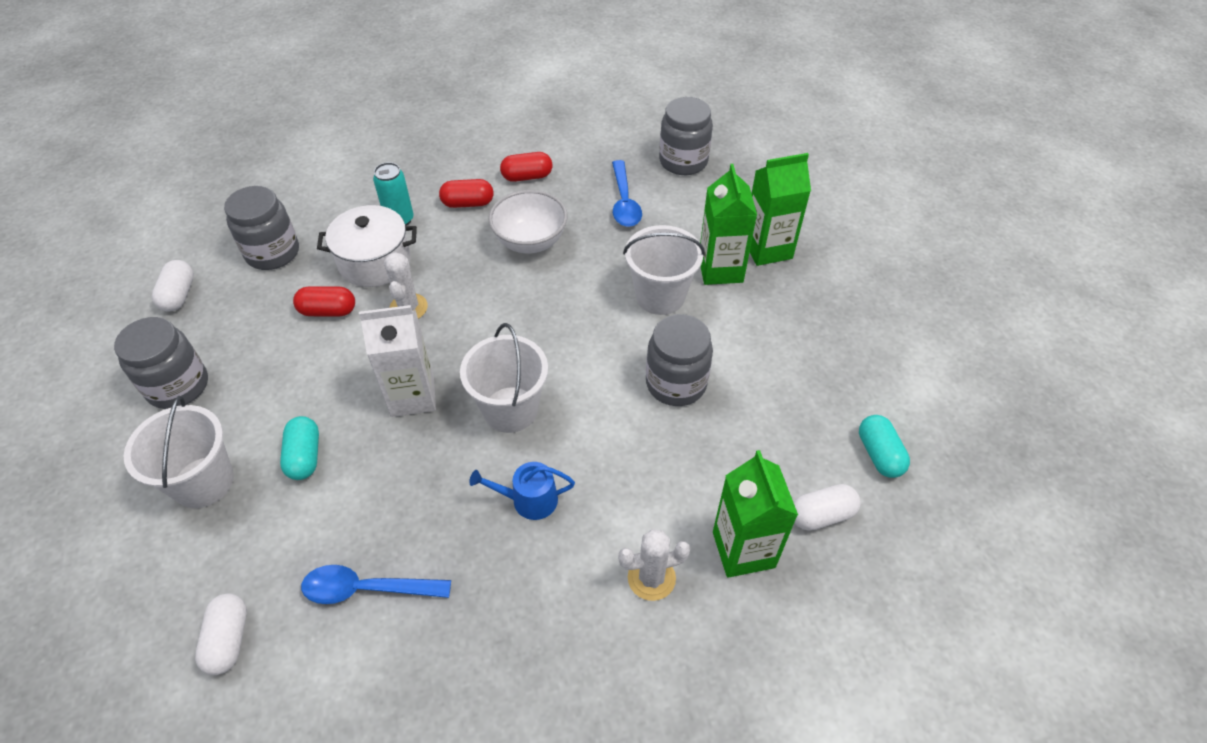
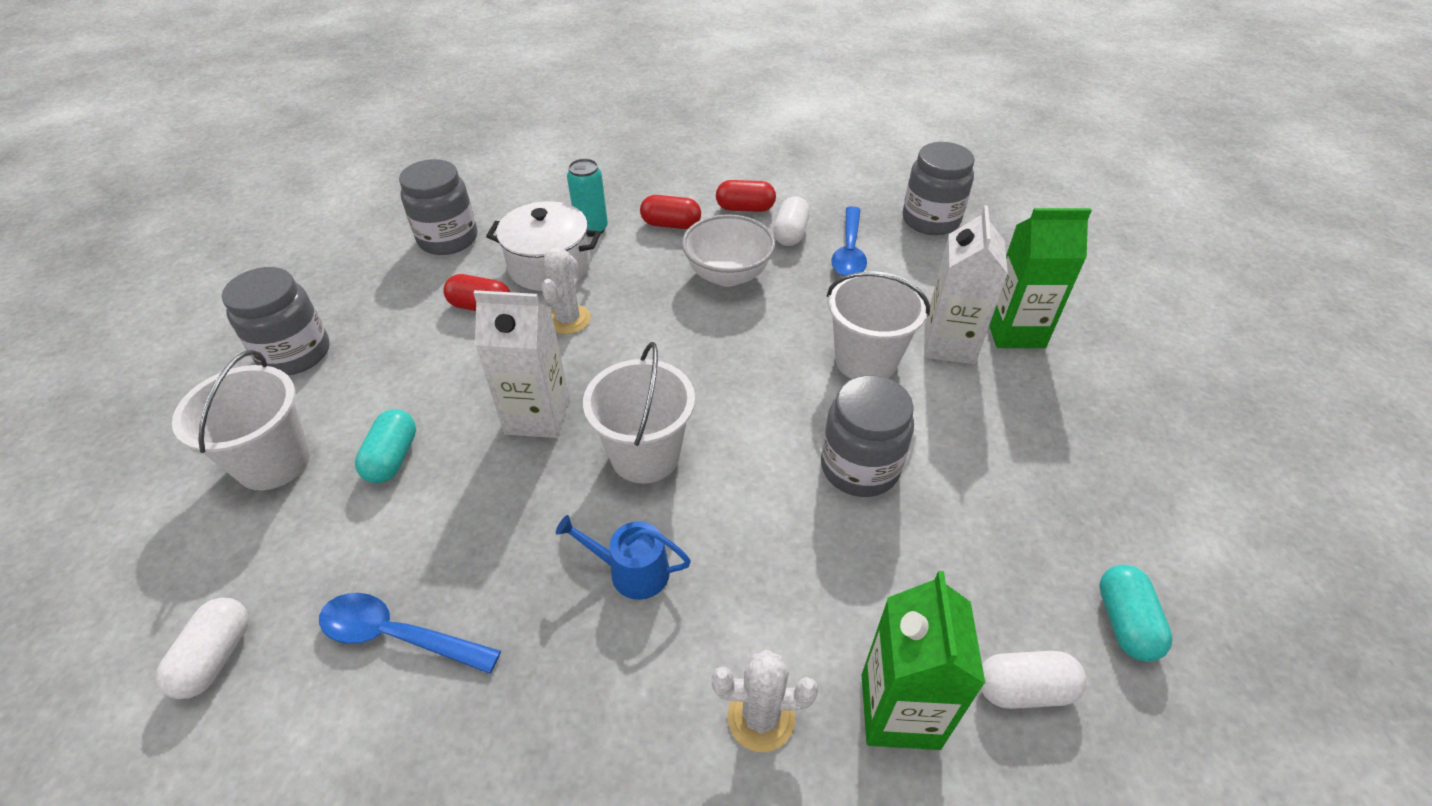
camera: 15 degrees right, 5 degrees down
white capsule [152,260,194,312] -> white capsule moved to [773,196,810,246]
green carton [700,164,757,285] -> white carton [924,205,1008,364]

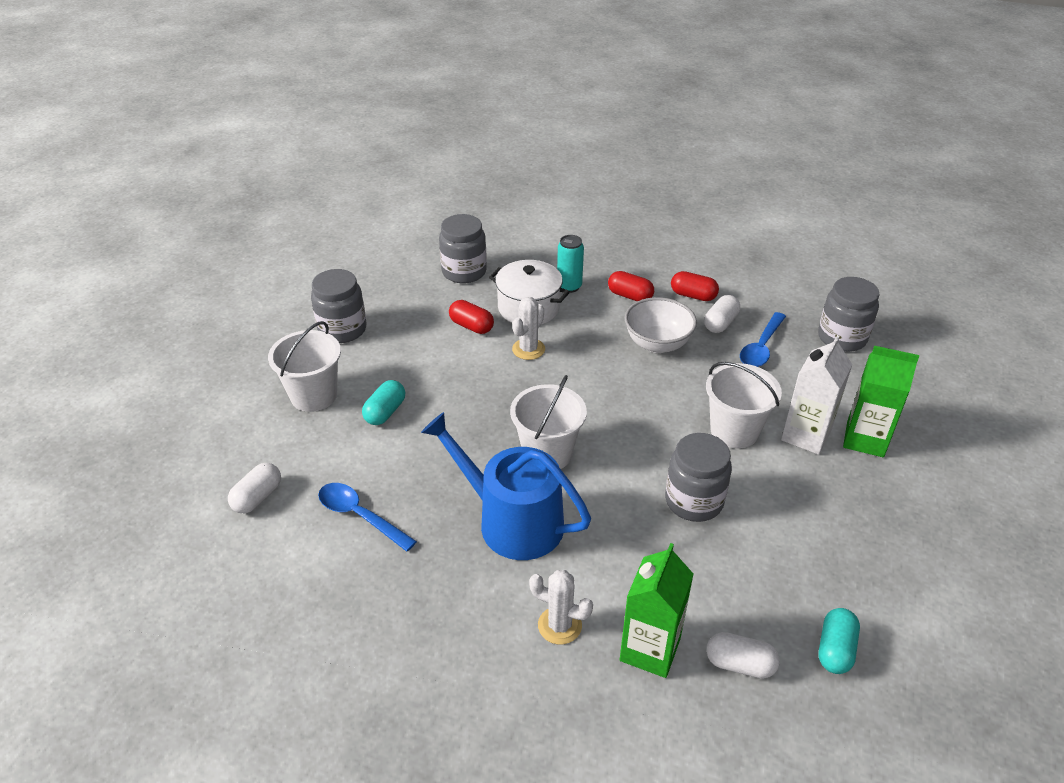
camera: 20 degrees right, 5 degrees down
white carton [474,290,569,438] -> none
blue watering can [556,515,691,600] -> blue watering can [421,412,591,560], size x2.10

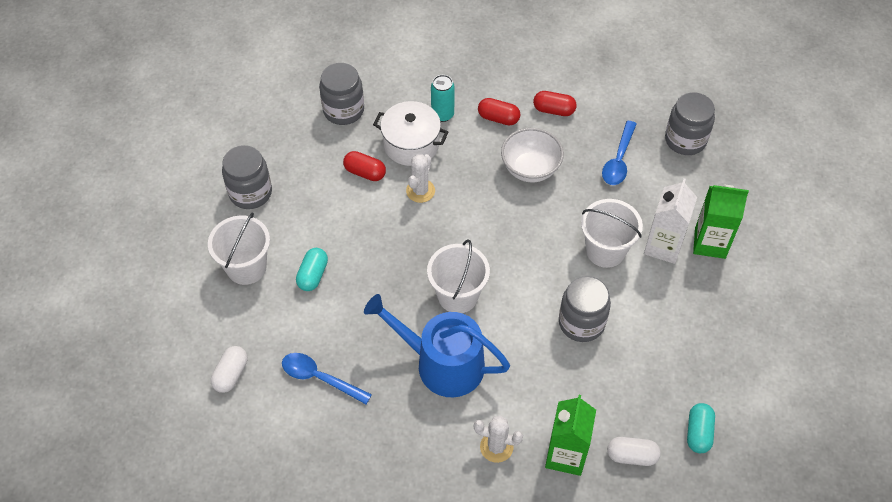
camera: 10 degrees left, 15 degrees up
white capsule [704,295,740,333] -> none

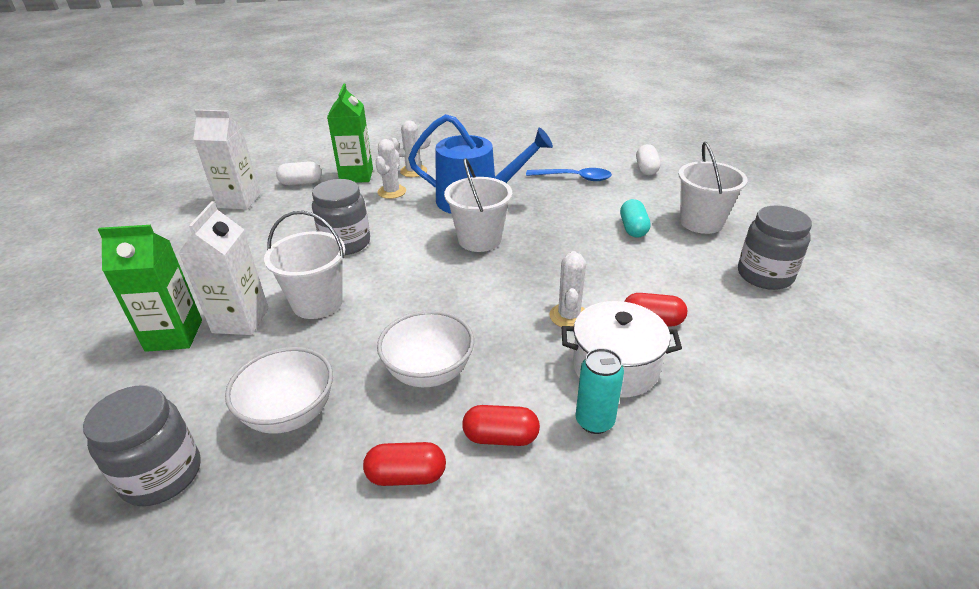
camera: 165 degrees right, 20 degrees down
grey jar [319,63,364,125] -> none
blue spoon [602,121,636,185] -> white bowl [225,347,333,434]
turquoise capsule [687,403,715,453] -> white carton [193,110,261,210]
none -> white cactus [375,139,406,199]

